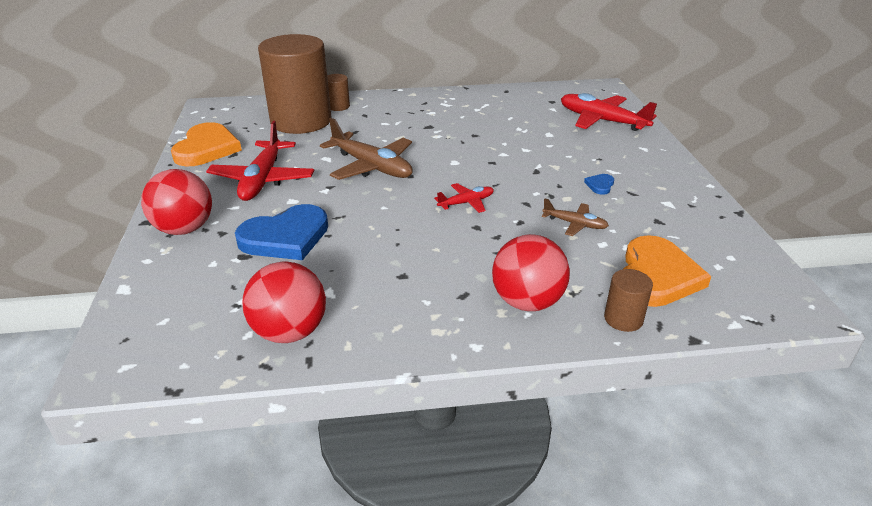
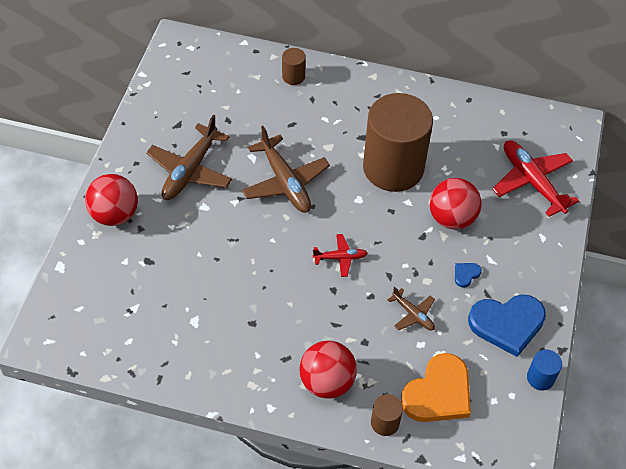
camera: 20 degrees right, 20 degrees up
orange heart [171,122,242,167] -> none
red plane [206,121,314,201] -> brown plane [146,115,232,200]
blue heart [235,204,328,260] -> blue heart moved to [468,294,546,357]
red ball [242,262,326,343] -> red ball moved to [430,178,481,229]
brown cylinder [258,34,331,134] -> brown cylinder moved to [363,93,433,192]
none -> blue cylinder [527,349,562,391]

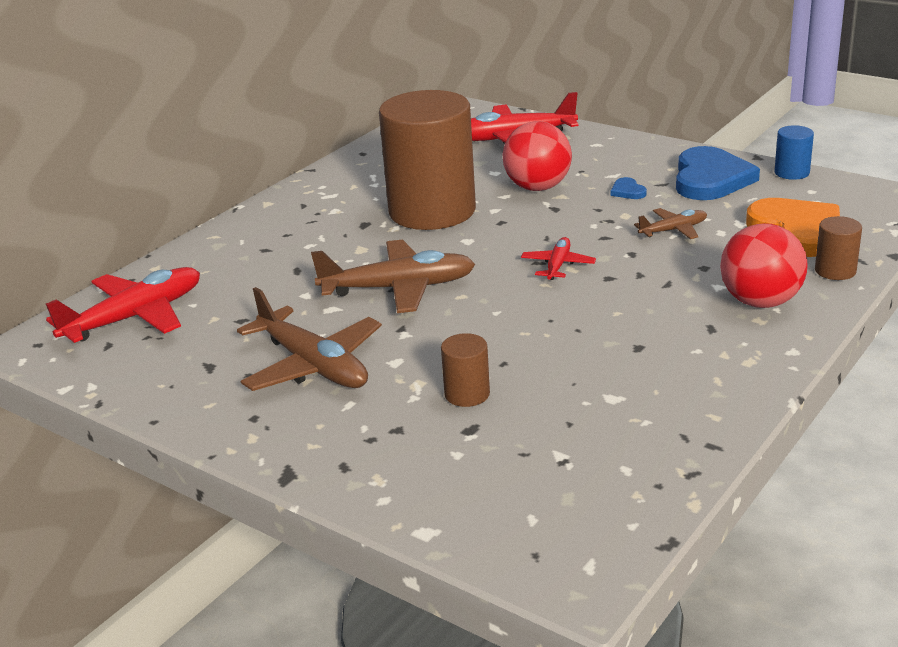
camera: 65 degrees left, 25 degrees down
red ball [85,174,138,226] -> none
brown cylinder [282,48,306,85] -> brown cylinder moved to [441,333,490,407]
none -> red plane [46,267,200,343]

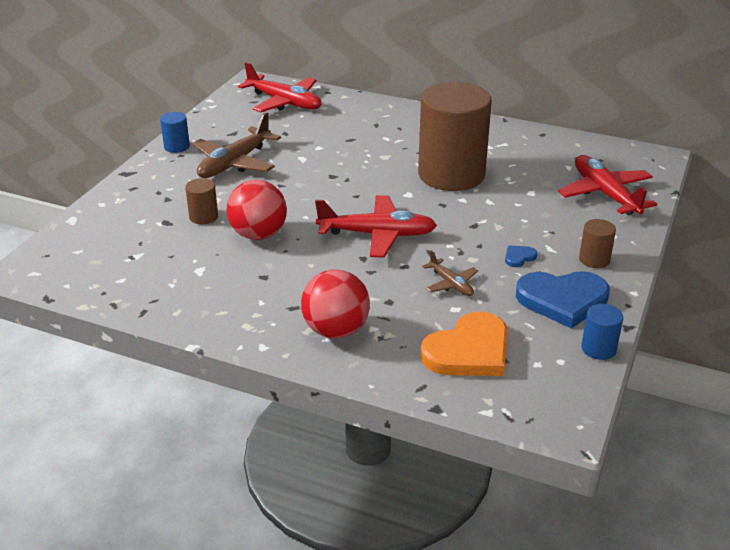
camera: 75 degrees right, 5 degrees up
brown plane [311,239,475,313] -> none
red ball [502,121,572,191] -> red ball moved to [227,180,287,240]
red plane [521,237,596,280] -> red plane [315,195,437,258], size x1.92
brown cylinder [815,216,862,280] -> brown cylinder moved to [579,219,616,268]
none -> blue cylinder [160,112,190,153]

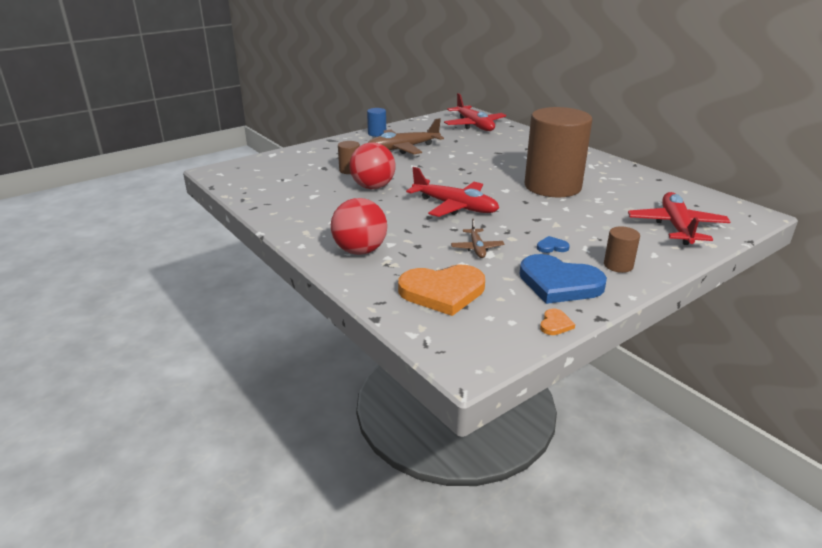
camera: 30 degrees right, 5 degrees down
blue cylinder [581,304,623,360] -> orange heart [540,308,575,335]

